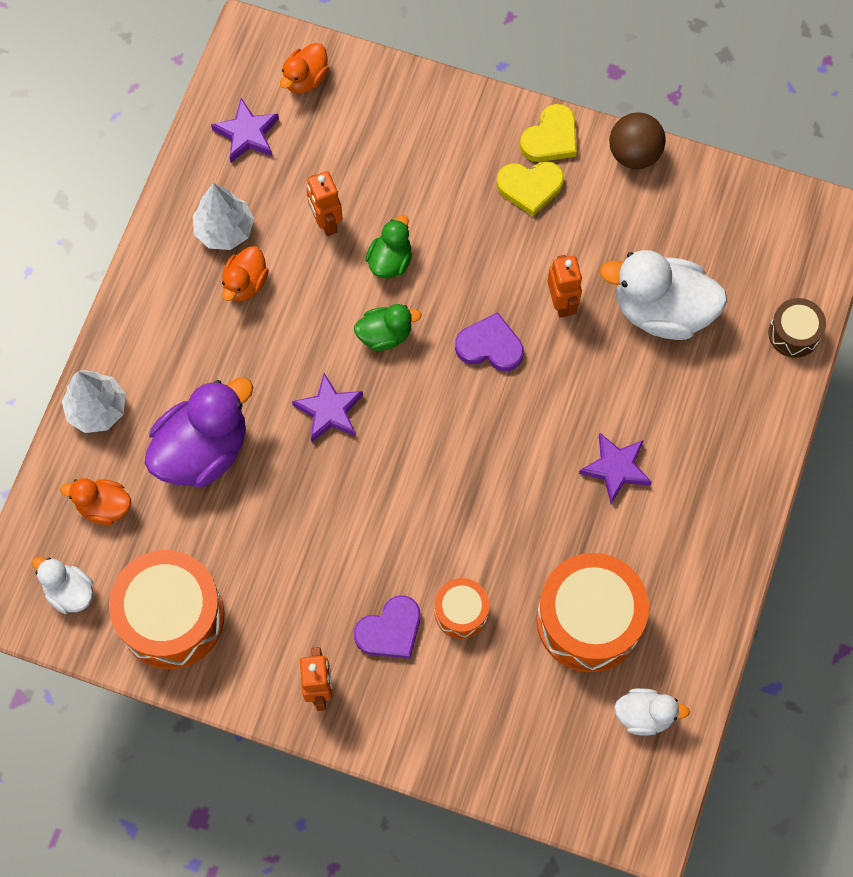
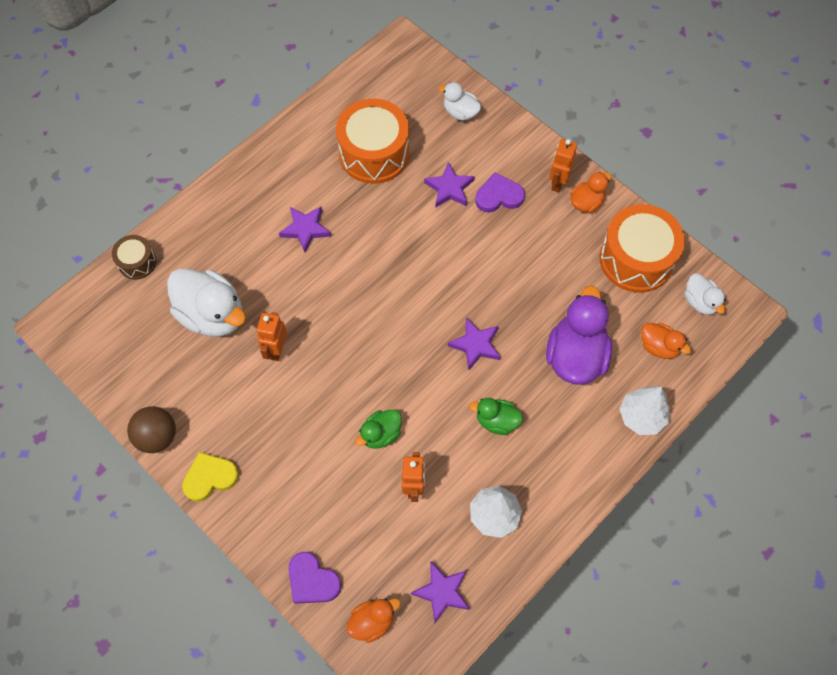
camera: 155 degrees left, 5 degrees down
purple duck [145,378,253,487] -> purple duck turned 120 degrees clockwise [546,286,612,385]
orange duck [222,246,269,302] -> orange duck moved to [570,172,612,213]
green duck [354,304,422,351] -> green duck moved to [469,398,523,435]
orange drum [435,578,489,639] -> purple star [424,162,475,207]
purple heart [455,312,524,371] -> purple heart moved to [288,552,342,604]
yellow heart [496,161,564,216] -> none
white duck [614,688,690,736] -> white duck moved to [438,82,482,121]

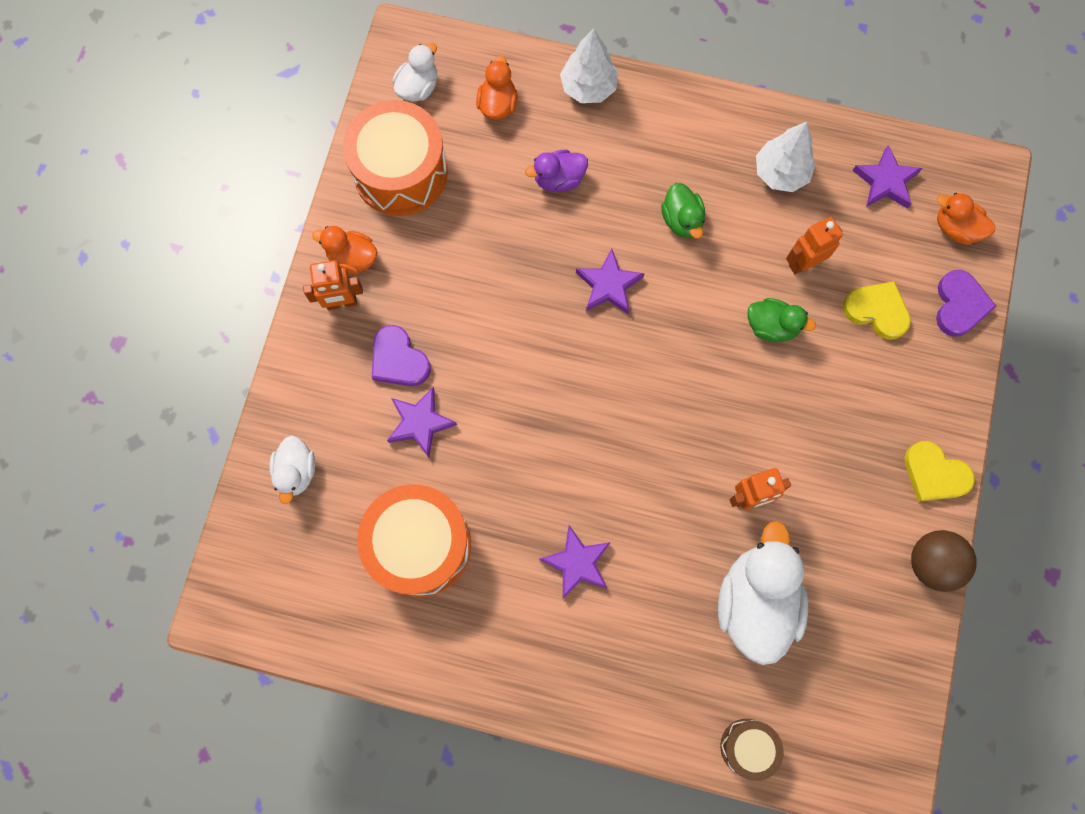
camera: 120 degrees left, 10 degrees up
purple duck [546,286,612,385] -> purple duck [525,150,588,192], size x0.53
none -> yellow heart [843,281,911,340]

